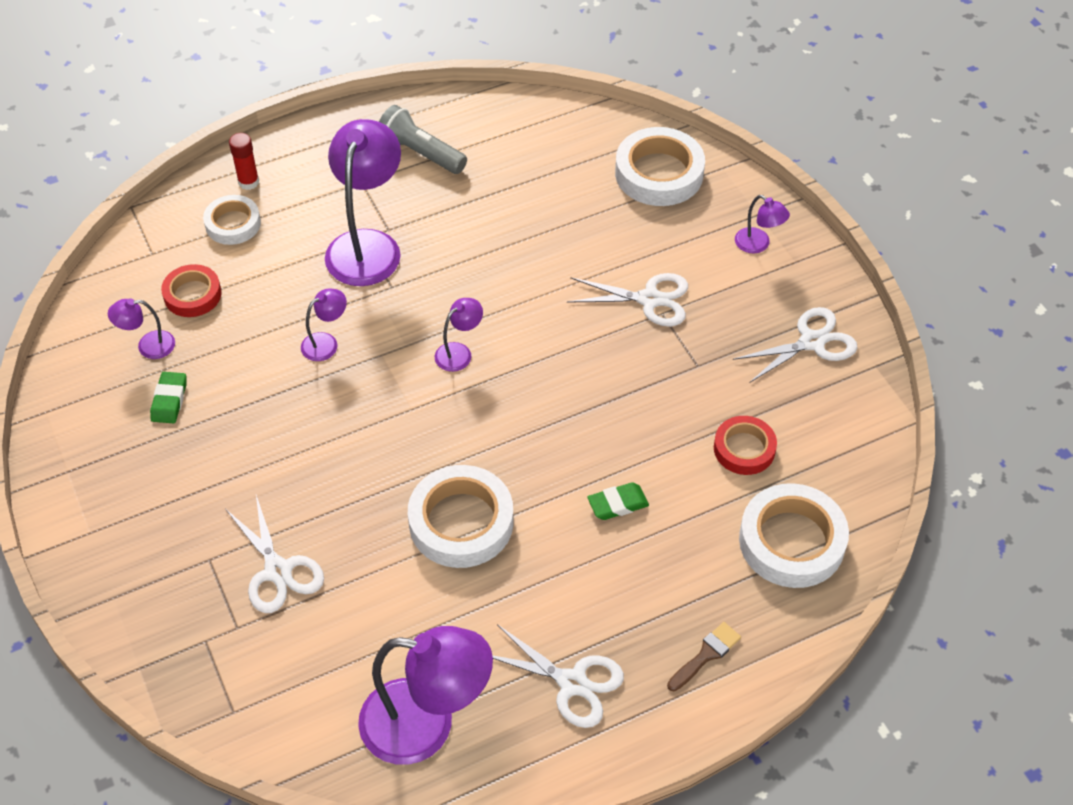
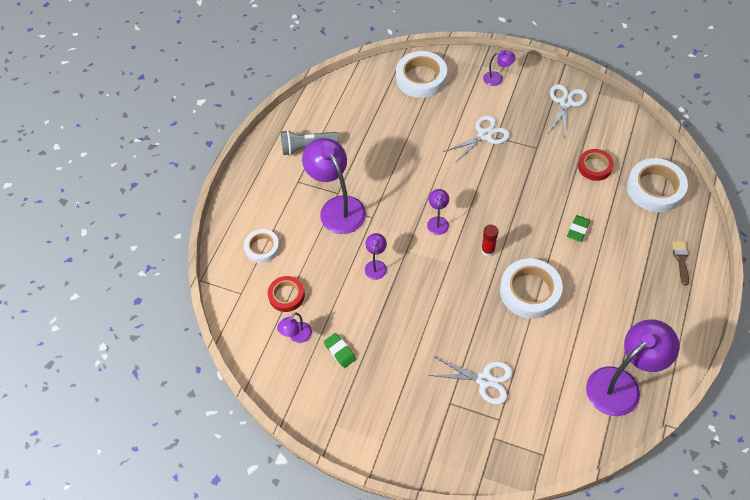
camera: 40 degrees left, 5 degrees up
red glue stick [229,133,259,190] -> red glue stick moved to [481,225,498,256]
white scissors [492,624,624,728] -> none

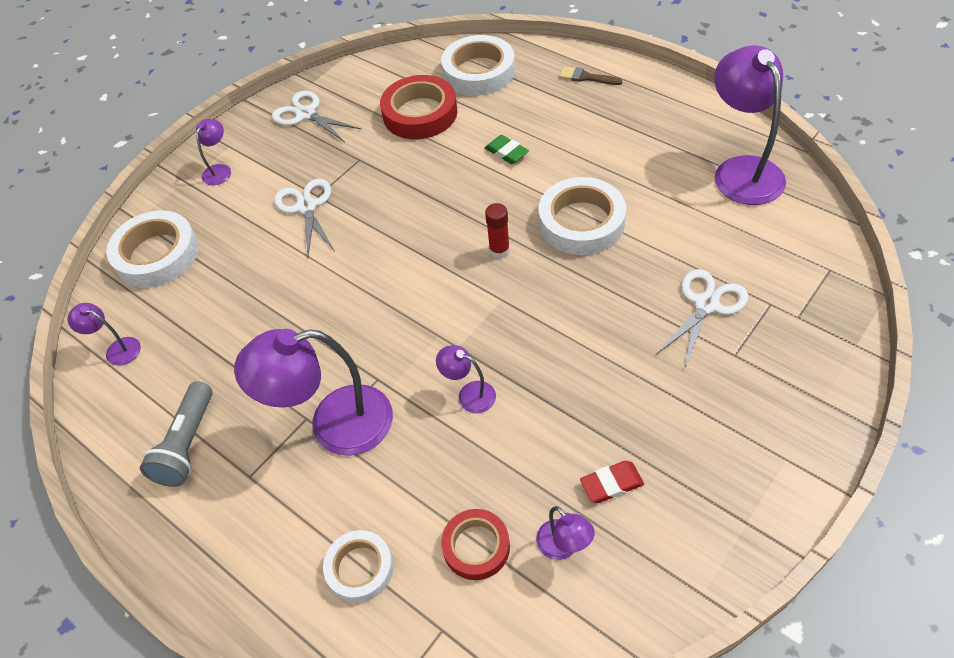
camera: 70 degrees left, 5 degrees down
green eraser [324,333,356,368] -> red eraser [580,461,644,503]
purple lamp [427,189,449,235] -> purple lamp moved to [67,303,141,366]
red tape [578,149,614,181] -> red tape [380,75,457,139], size x1.65

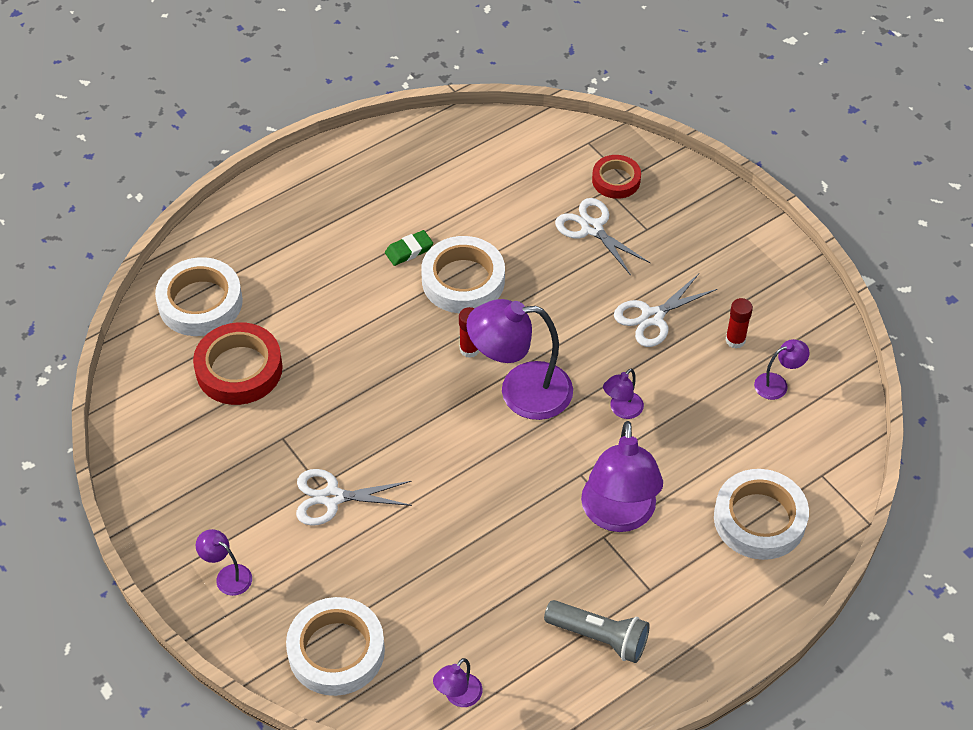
camera: 80 degrees left, 0 degrees up
white scissors [272,91,361,142] -> white scissors moved to [614,274,717,347]
white tape [323,530,394,603] -> white tape [714,469,809,560], size x1.65
red tape [441,509,510,580] -> red tape moved to [592,155,641,199]
green eraser [485,135,529,164] -> green eraser moved to [385,230,433,266]
brown brush [559,66,622,85] -> none
red eraser [580,461,644,503] -> red glue stick [725,298,753,349]
purple lamp [714,45,786,205] -> purple lamp moved to [466,299,573,420]

